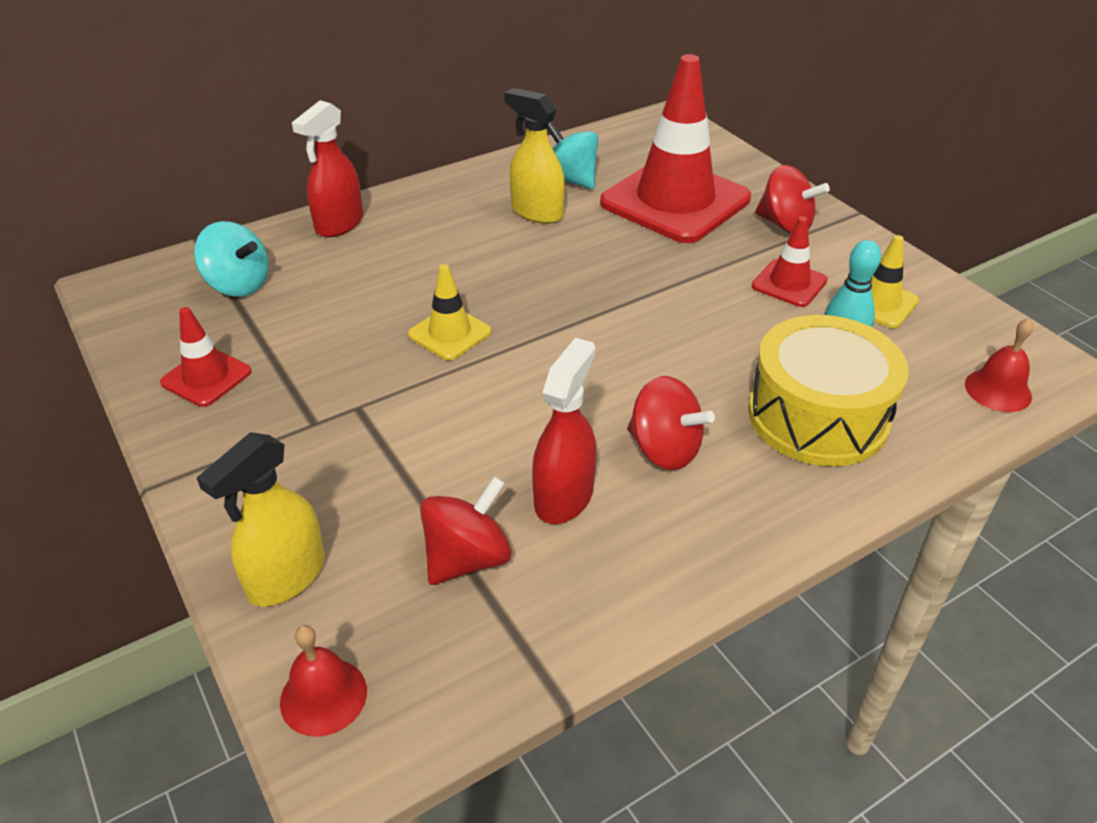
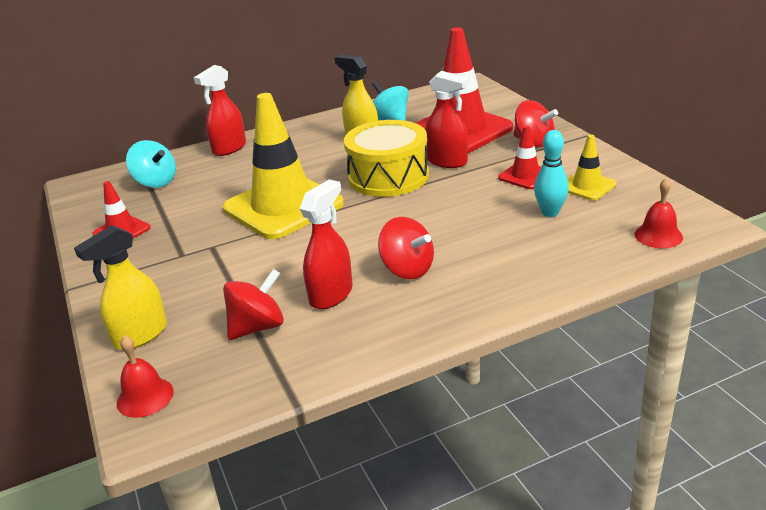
camera: 10 degrees right, 10 degrees down
yellow traffic cone [408,264,491,360] -> yellow traffic cone [223,93,344,239], size x2.18
yellow drum [748,315,909,466] -> yellow drum moved to [344,120,429,197]
none -> red spray bottle [425,71,469,168]

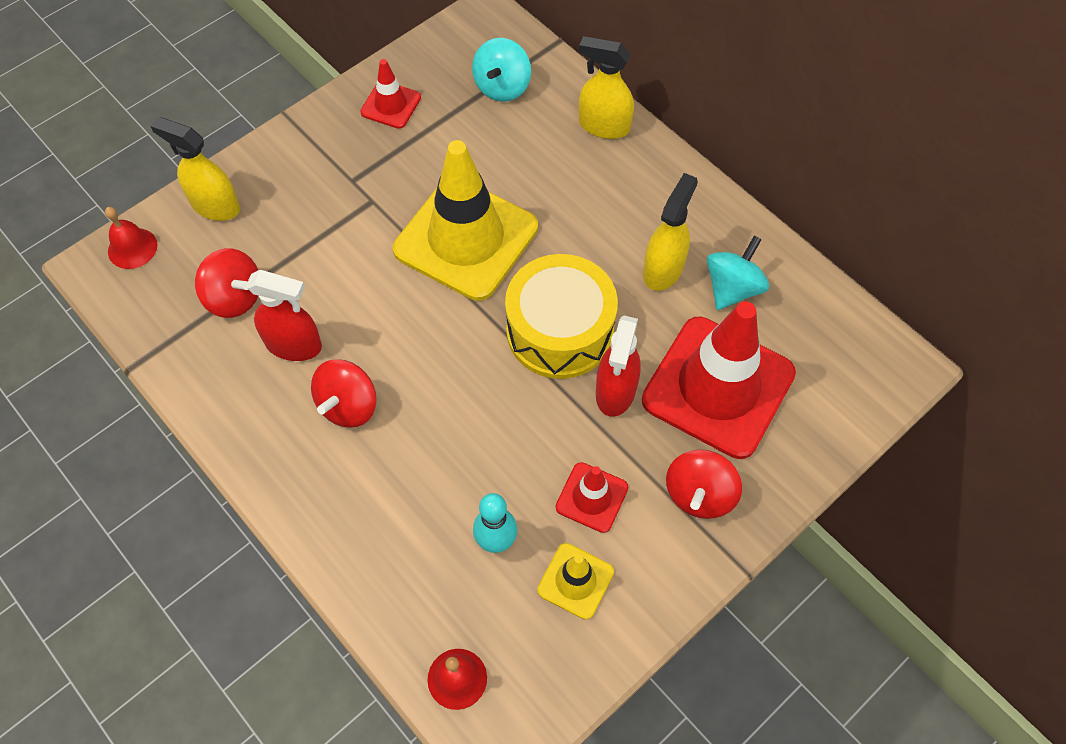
camera: 70 degrees right, 30 degrees up
red spray bottle [194,65,246,156] -> yellow spray bottle [579,36,634,139]

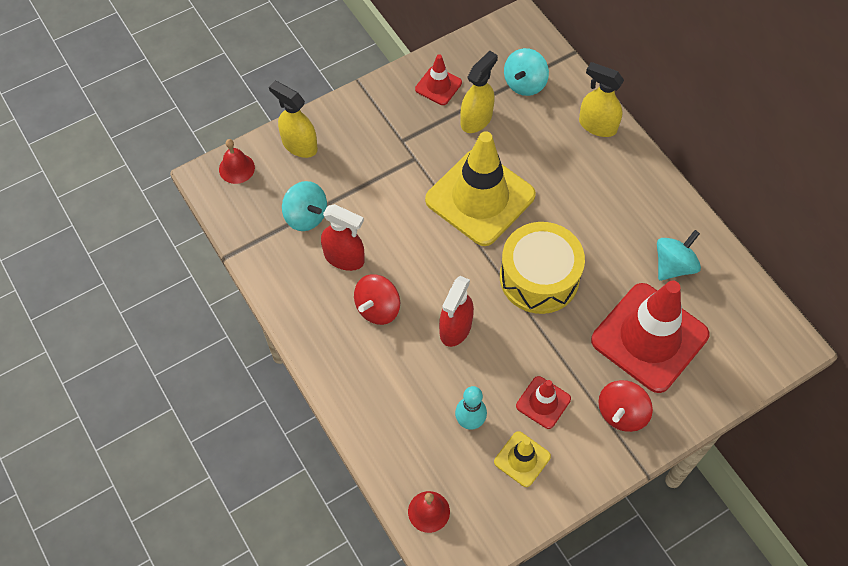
camera: 10 degrees right, 0 degrees up
red spinning top [195,248,258,318] -> turquoise spinning top [282,181,327,231]
red spray bottle [596,316,641,417] -> red spray bottle moved to [439,276,474,347]
yellow spray bottle [643,173,698,291] -> yellow spray bottle moved to [460,51,498,133]

